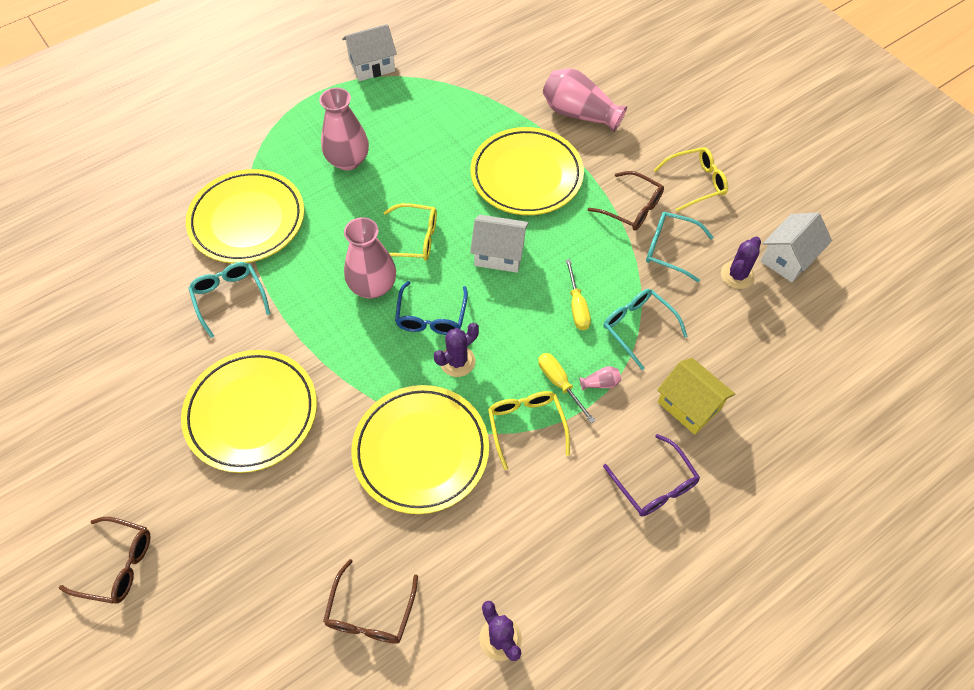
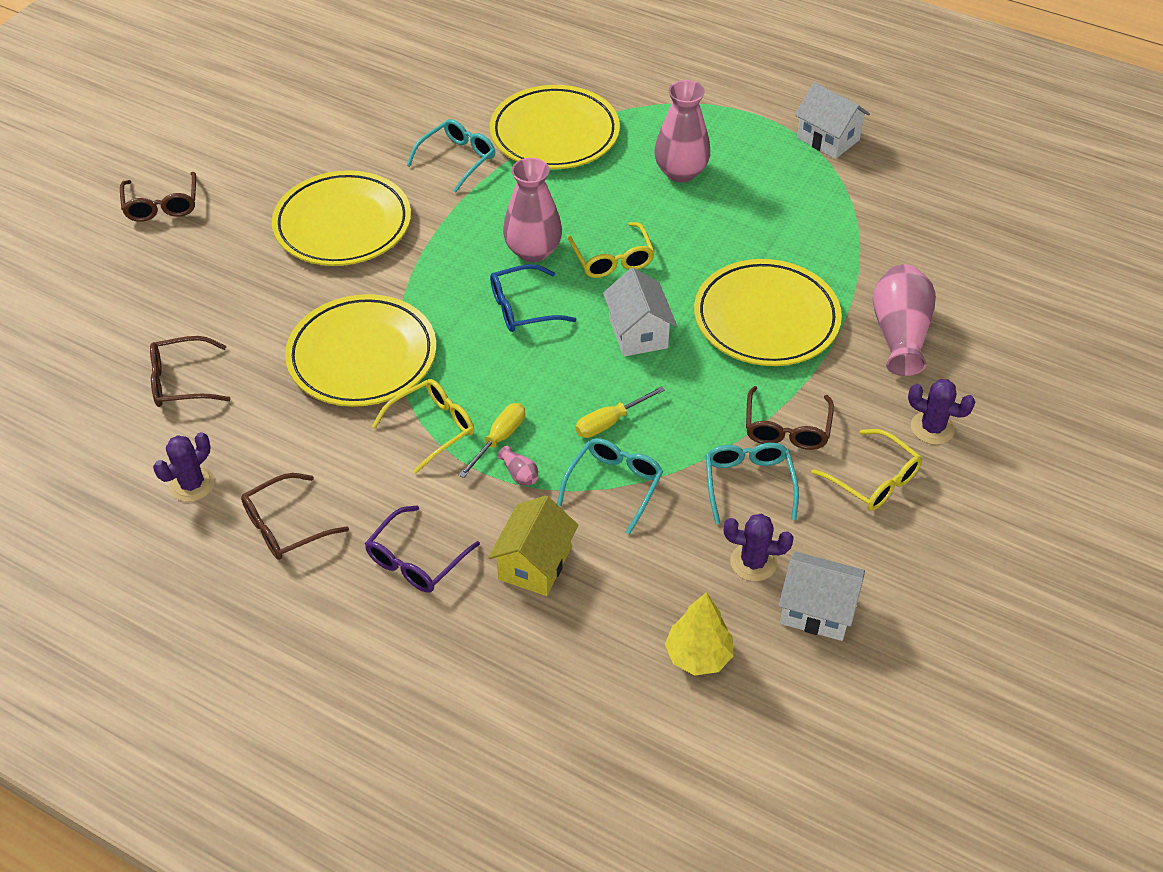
camera: 65 degrees right, 10 degrees down
purple cactus [434,323,479,377] -> purple cactus moved to [908,379,975,445]
none -> brown glasses [241,473,349,560]
none -> yellow tree [665,592,733,675]

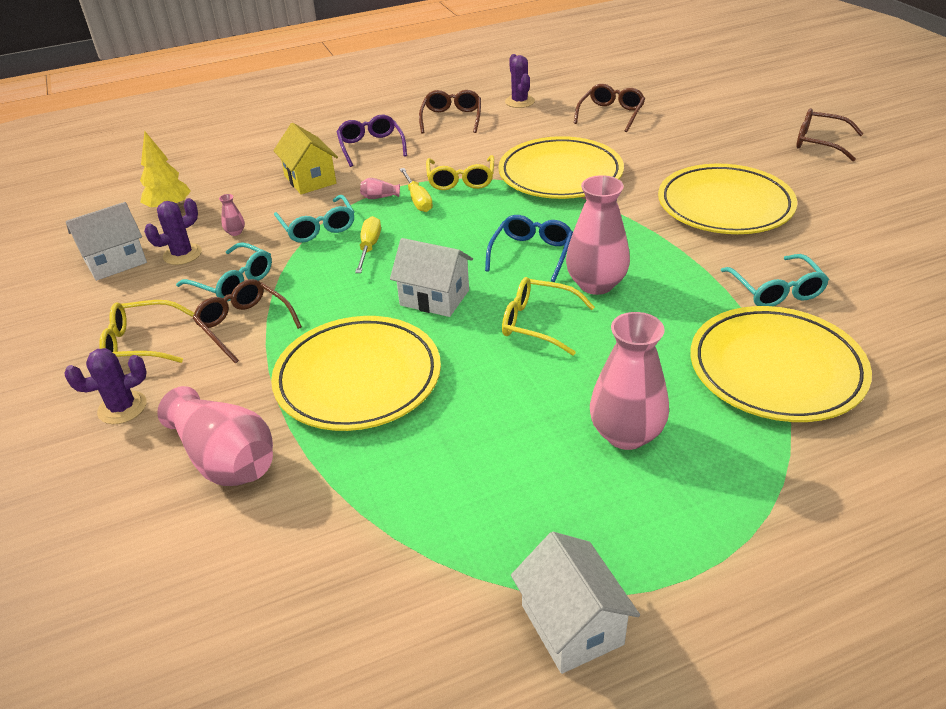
camera: 130 degrees right, 10 degrees down
white house [795,82,870,159] -> white house turned 75 degrees clockwise [511,532,640,674]
none -> pink vase [219,194,245,236]

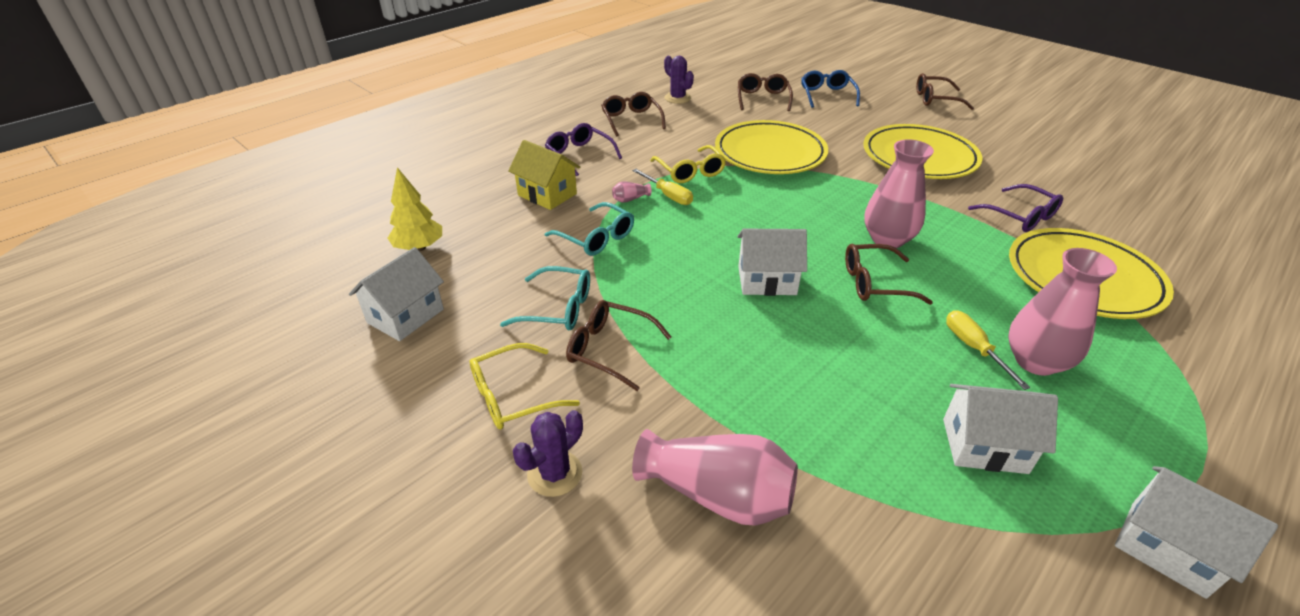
camera: 25 degrees left, 0 degrees up
purple cactus [144,198,202,265] -> none
pink vase [219,194,245,236] -> none
yellow plate [271,316,441,431] -> none
yellow screwdriver [355,216,381,273] -> yellow screwdriver moved to [946,310,1031,390]
blue glasses [485,215,573,282] -> blue glasses moved to [801,70,860,108]
yellow glasses [502,277,595,356] -> brown glasses [845,244,933,305]
turquoise glasses [721,254,829,306] -> purple glasses [968,184,1063,232]
none -> white house [943,384,1058,474]

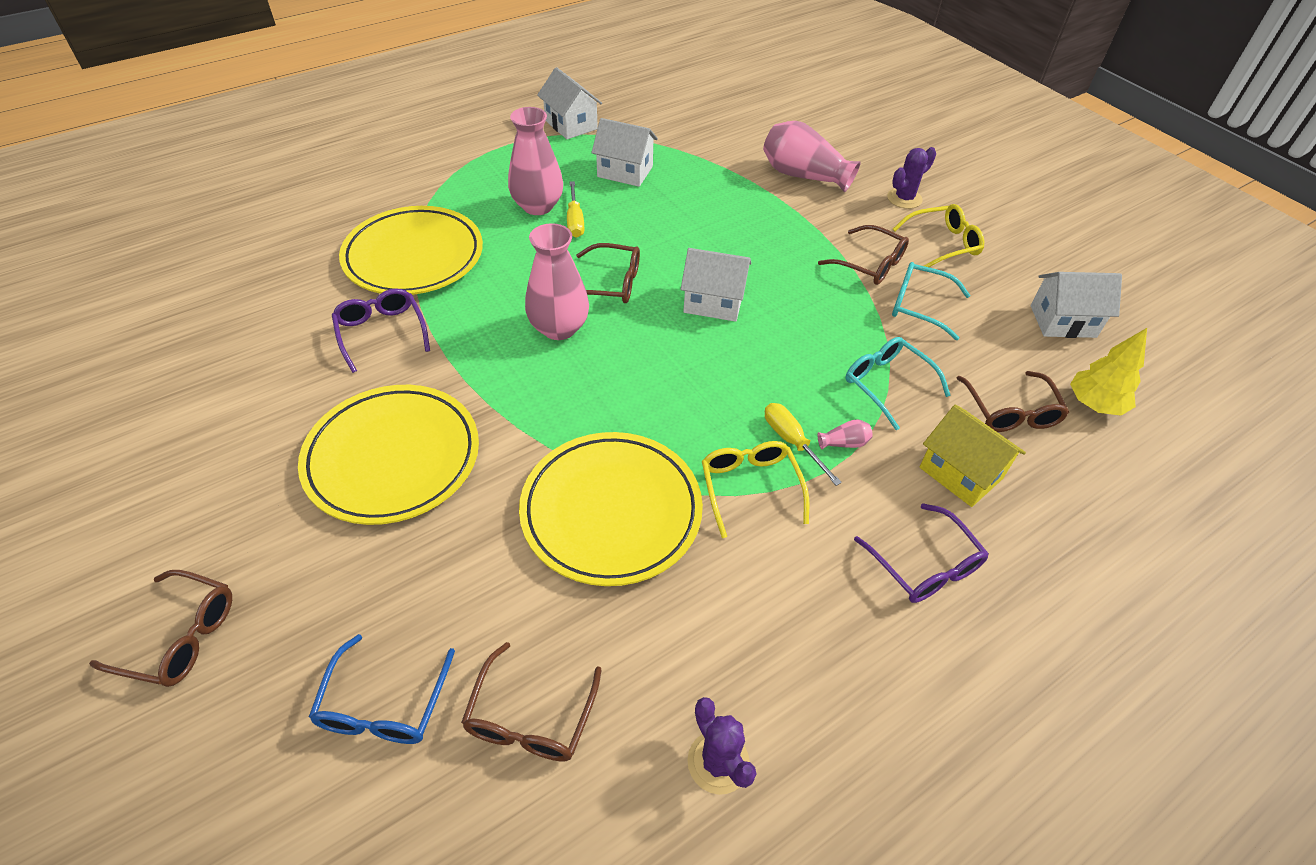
camera: 170 degrees left, 10 degrees up
white house [349,247,444,341] -> white house turned 45 degrees clockwise [1031,272,1122,338]
brown glasses [601,92,666,137] -> brown glasses moved to [957,371,1069,432]

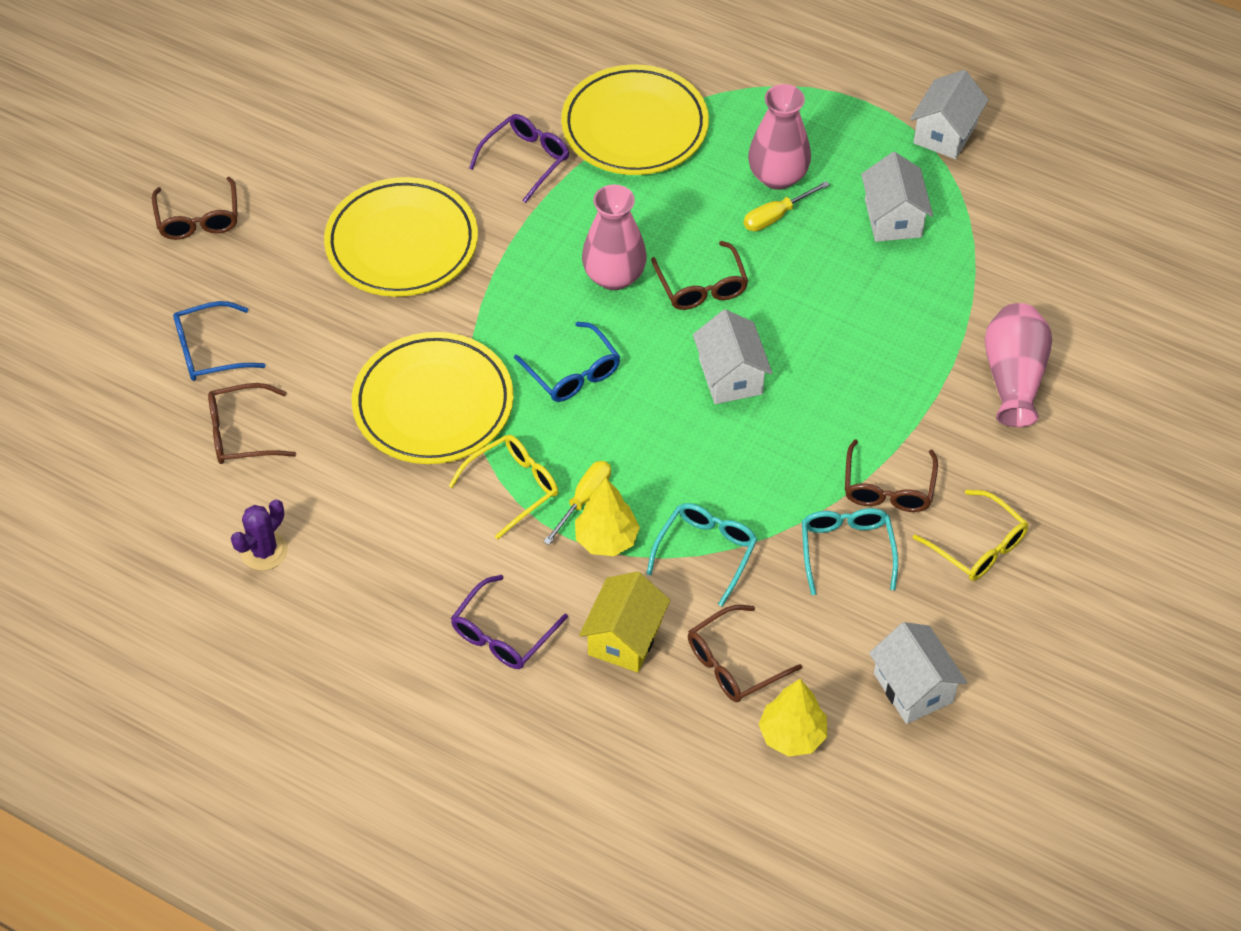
camera: 65 degrees right, 5 degrees up
pink vase [818,420,873,449] -> yellow tree [575,478,640,556]
purple cactus [887,147,936,209] -> none
none -> blue glasses [514,322,620,402]

